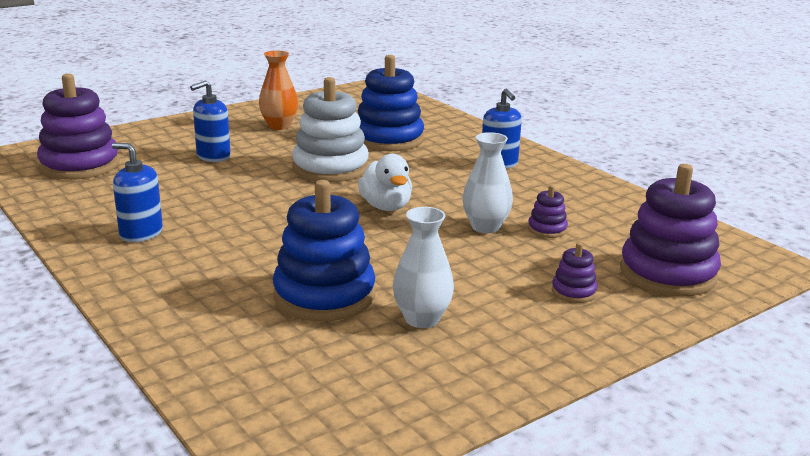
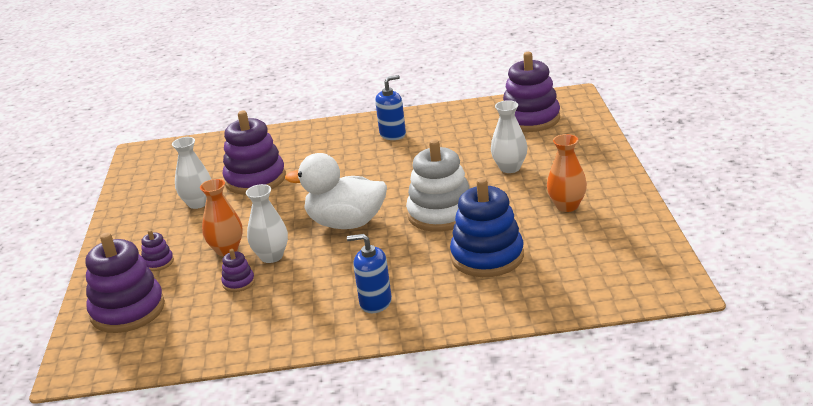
camera: 125 degrees right, 5 degrees up
blue soap dispenser [190,80,231,162] -> white vase [491,100,527,173]
blue stacking toy [273,180,375,321] -> purple stacking toy [223,111,286,195]
white duck [358,154,412,211] -> white duck [285,153,387,229], size x1.55
none -> orange vase [200,179,243,256]

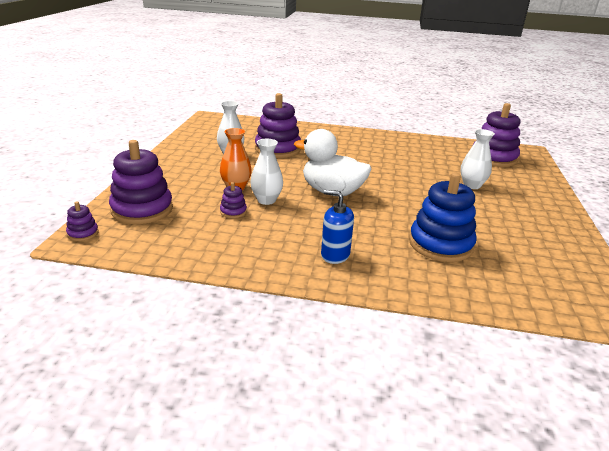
camera: 10 degrees right, 0 degrees up
purple stacking toy [141,230,174,271] -> purple stacking toy moved to [66,201,99,241]
blue soap dispenser [375,75,406,140] -> none
white stacking toy [406,139,470,232] -> none
orange vase [547,134,587,212] -> none

